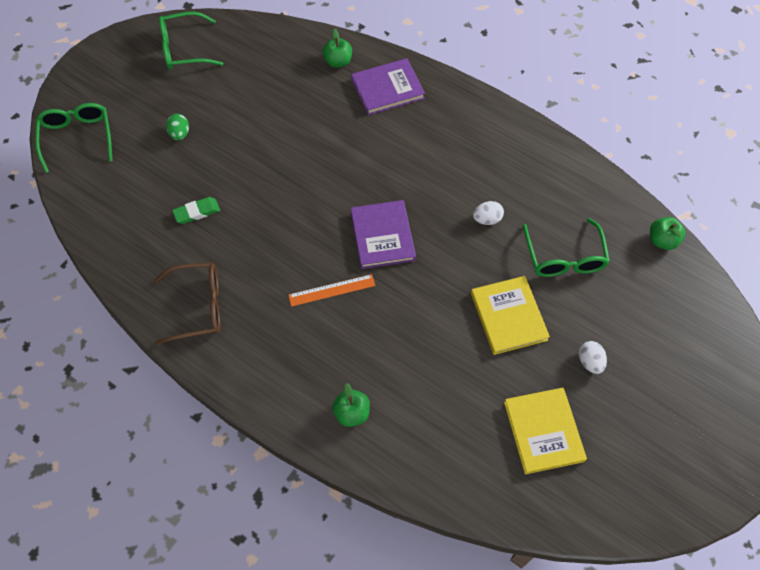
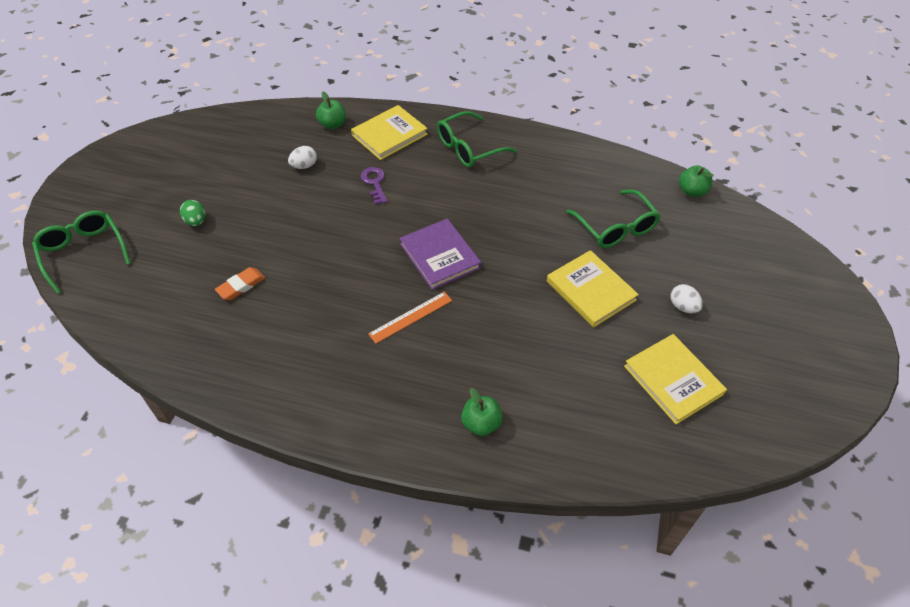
camera: 20 degrees left, 10 degrees down
brown glasses [155,262,221,345] -> none
green glasses [159,12,223,70] -> green glasses moved to [437,111,517,167]
green eraser [172,197,220,224] -> orange eraser [215,267,265,300]
purple book [351,58,425,115] -> yellow book [351,105,428,160]
white egg [473,201,504,225] -> white egg moved to [288,146,317,169]
none -> purple key [361,167,387,205]

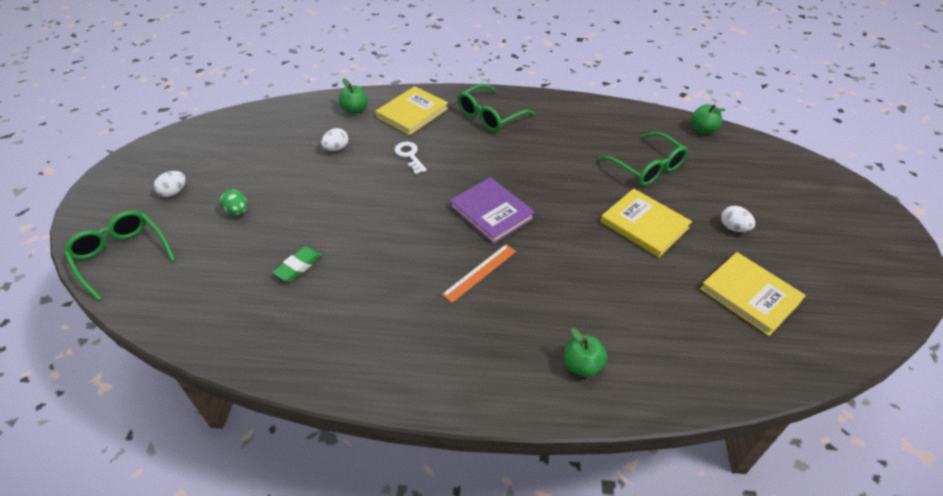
camera: 10 degrees left, 5 degrees down
orange eraser [215,267,265,300] -> green eraser [272,246,322,282]
purple key [361,167,387,205] -> white key [394,142,427,174]
none -> white egg [154,171,186,197]

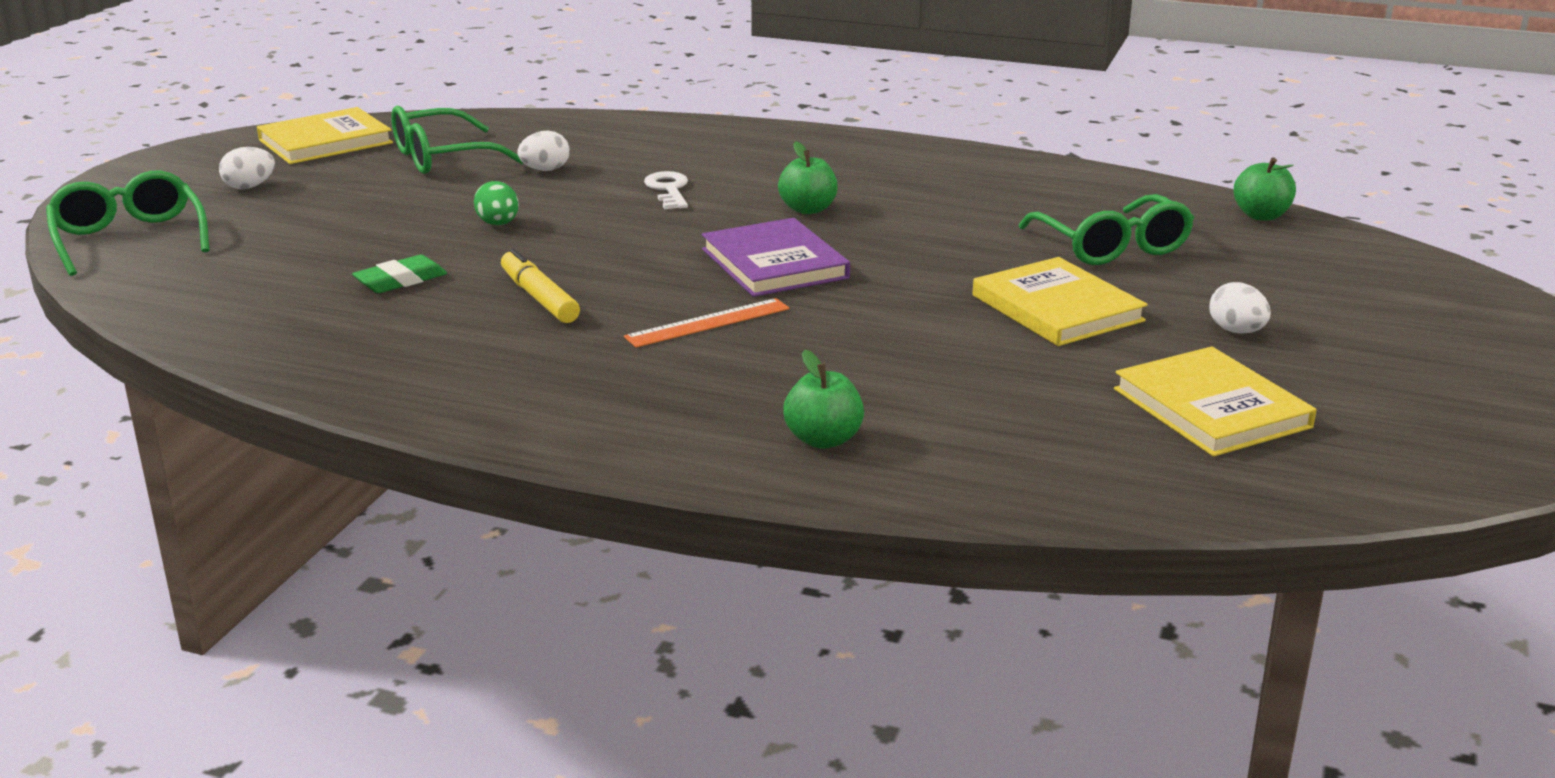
camera: 15 degrees right, 20 degrees down
green egg [220,189,247,215] -> green egg moved to [474,181,519,225]
green apple [339,78,368,114] -> green apple moved to [778,142,838,214]
yellow book [375,86,448,135] -> yellow book moved to [257,107,393,164]
green glasses [458,84,535,132] -> green glasses moved to [391,106,523,174]
none -> yellow marker [501,248,580,323]

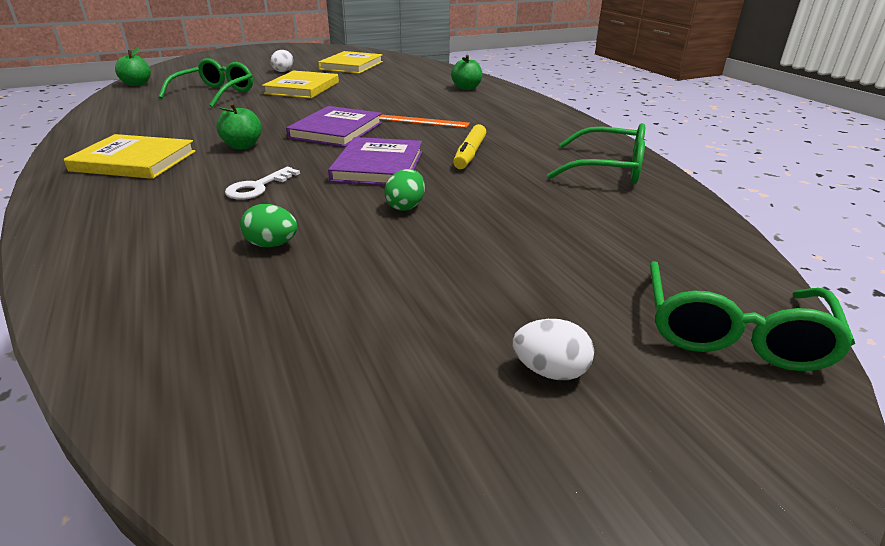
camera: 135 degrees left, 5 degrees up
yellow book [257,107,393,164] -> yellow book moved to [64,134,196,179]
green eraser [352,255,447,293] -> none
green glasses [391,106,523,174] -> green glasses moved to [547,123,645,184]
white egg [517,131,570,171] -> green egg [240,204,297,247]
none -> purple book [328,137,422,185]

